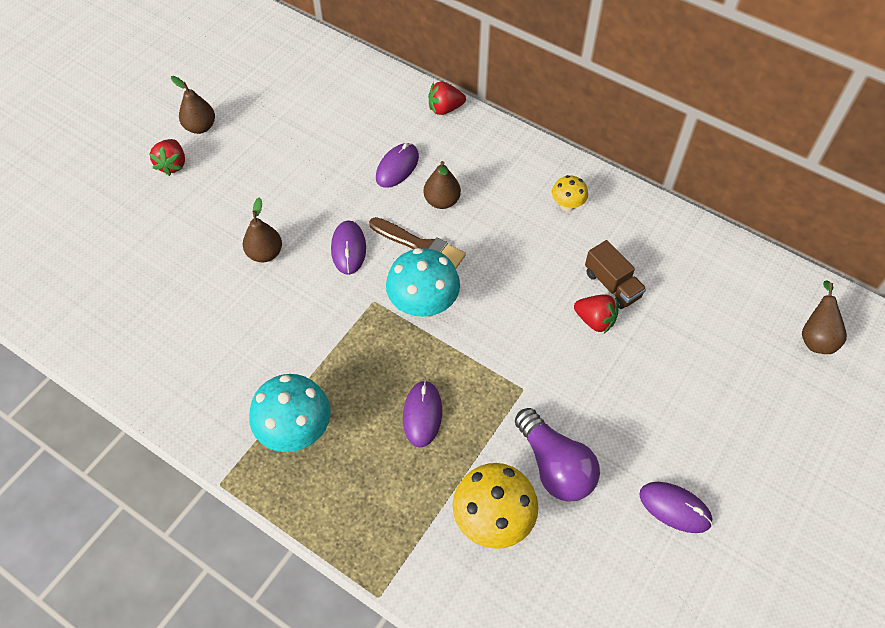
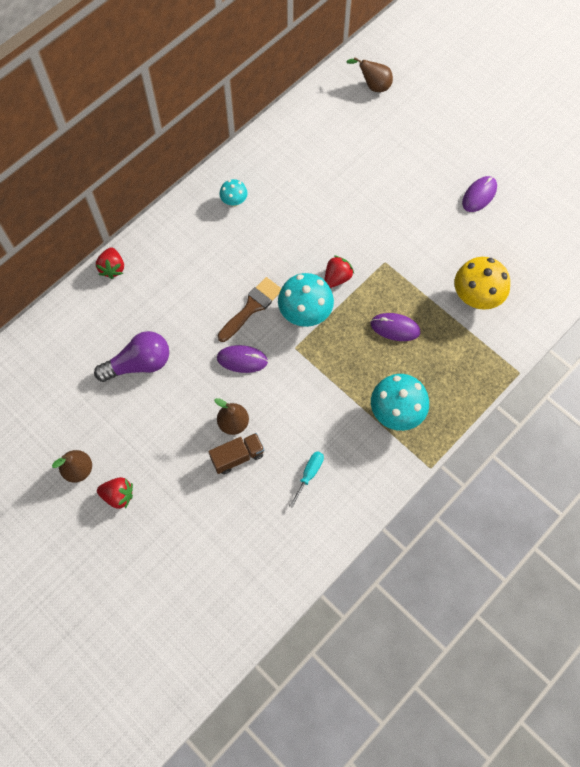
camera: 80 degrees left, 10 degrees up
purple mouse [376,143,419,188] -> none
brown pear [423,161,461,209] -> none
purple light bulb [515,408,600,502] -> purple light bulb moved to [94,331,169,382]
yellow mushroom [552,175,588,211] -> turquoise mushroom [219,179,248,207]
red strawberry [574,294,618,333] -> red strawberry moved to [325,255,354,288]
brown truck [585,240,646,309] -> brown truck moved to [208,433,264,474]
none -> turquoise screwdriver [289,451,324,508]

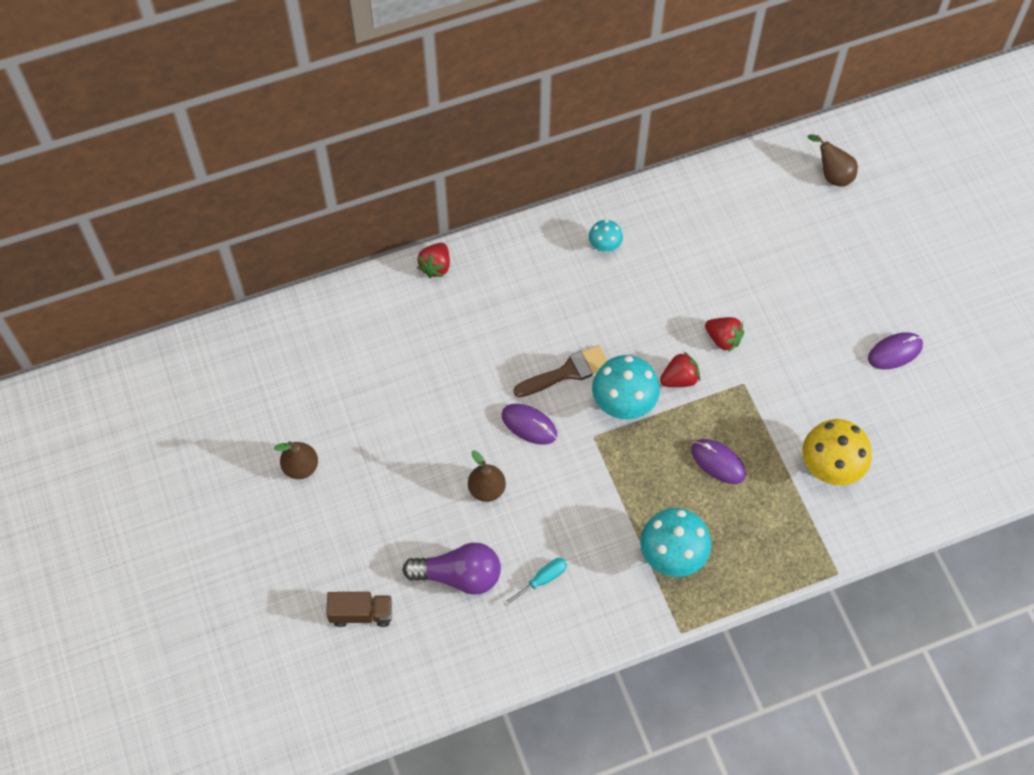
camera: 25 degrees right, 5 degrees down
purple light bulb [94,331,169,382] -> purple light bulb moved to [402,543,501,595]
red strawberry [97,477,133,509] -> red strawberry moved to [705,317,744,352]
brown truck [208,433,264,474] -> brown truck moved to [326,592,392,627]

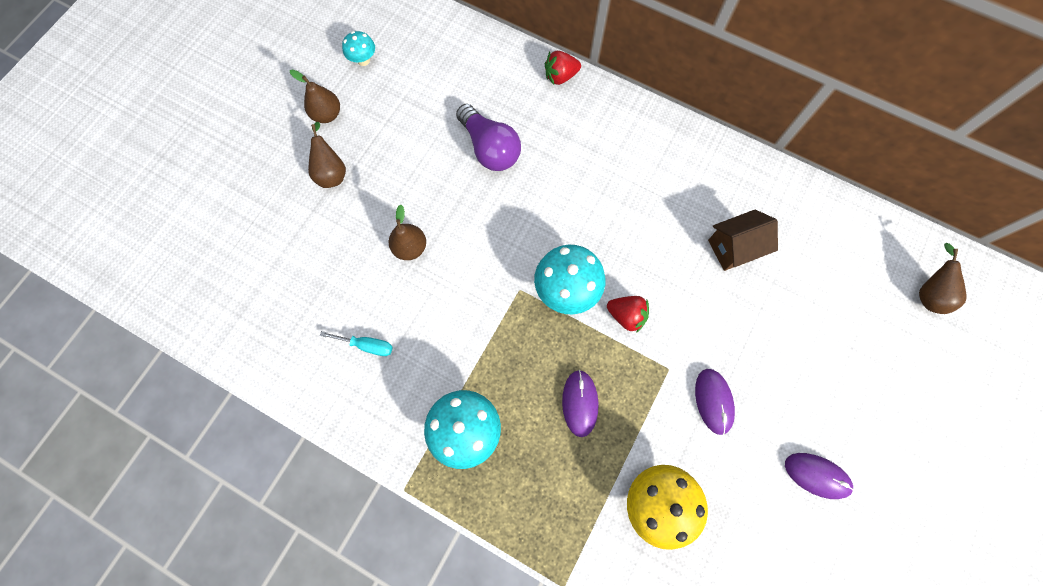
camera: 50 degrees right, 10 degrees up
brown truck [326,592,392,627] -> none
purple light bulb [402,543,501,595] -> purple light bulb moved to [456,104,521,171]
purple mouse [502,404,557,445] -> purple mouse moved to [695,369,735,435]
brown brush [513,345,608,397] -> none
turquoise mushroom [589,220,623,252] -> turquoise mushroom moved to [342,31,375,66]
red strawberry [705,317,744,352] -> none
none -> brown pear [308,122,346,188]
none -> brown house [708,209,778,271]

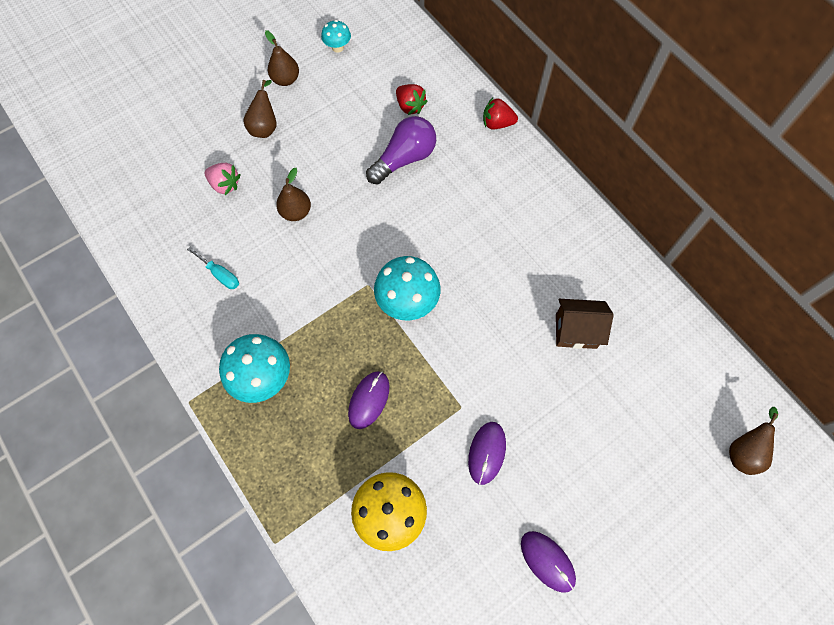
camera: 25 degrees right, 5 degrees down
purple light bulb [456,104,521,171] -> purple light bulb turned 120 degrees counterclockwise [366,116,436,184]
red strawberry [607,296,649,333] -> red strawberry moved to [396,84,428,115]
none -> pink strawberry [204,163,240,195]

